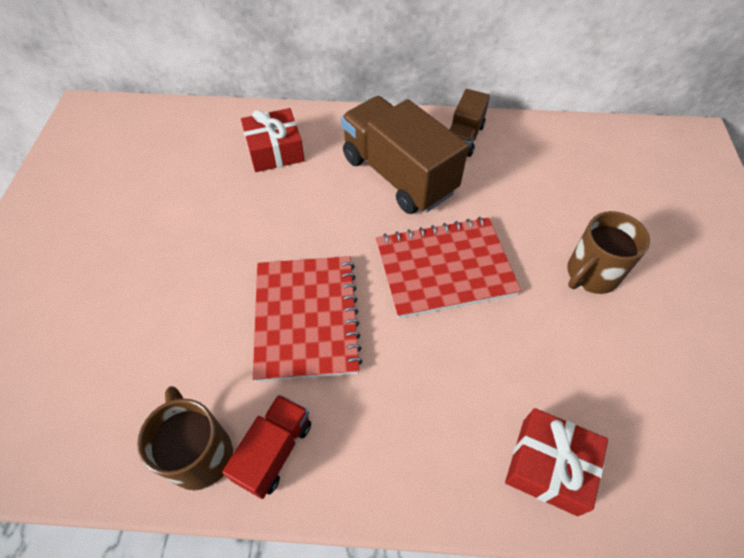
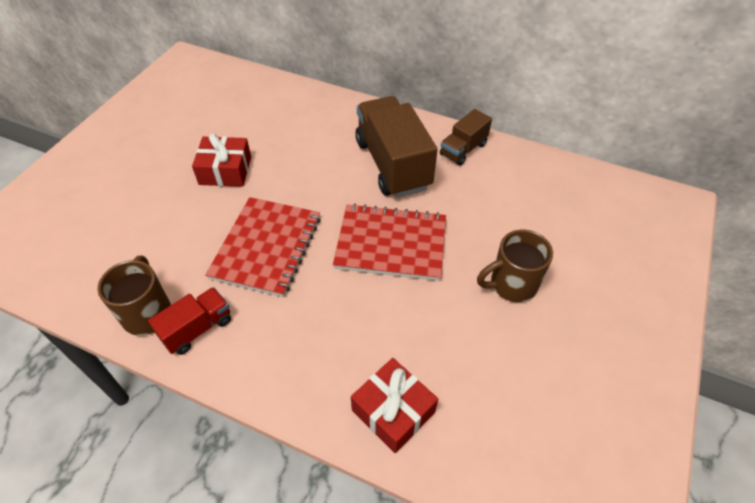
camera: 20 degrees right, 5 degrees down
red gift [241,108,305,172] -> red gift moved to [192,134,251,187]

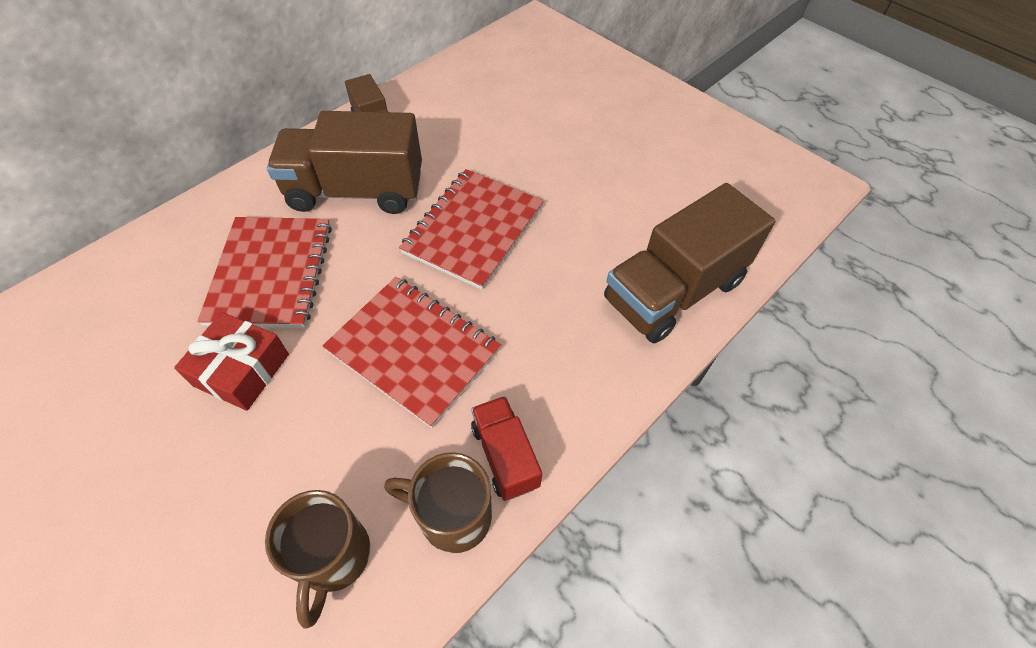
camera: 70 degrees left, 5 degrees up
red gift [351,358,438,453] -> brown truck [604,183,775,343]
brown mug [477,230,553,302] -> brown mug moved to [265,490,370,628]
none -> red notebook [198,217,332,328]

